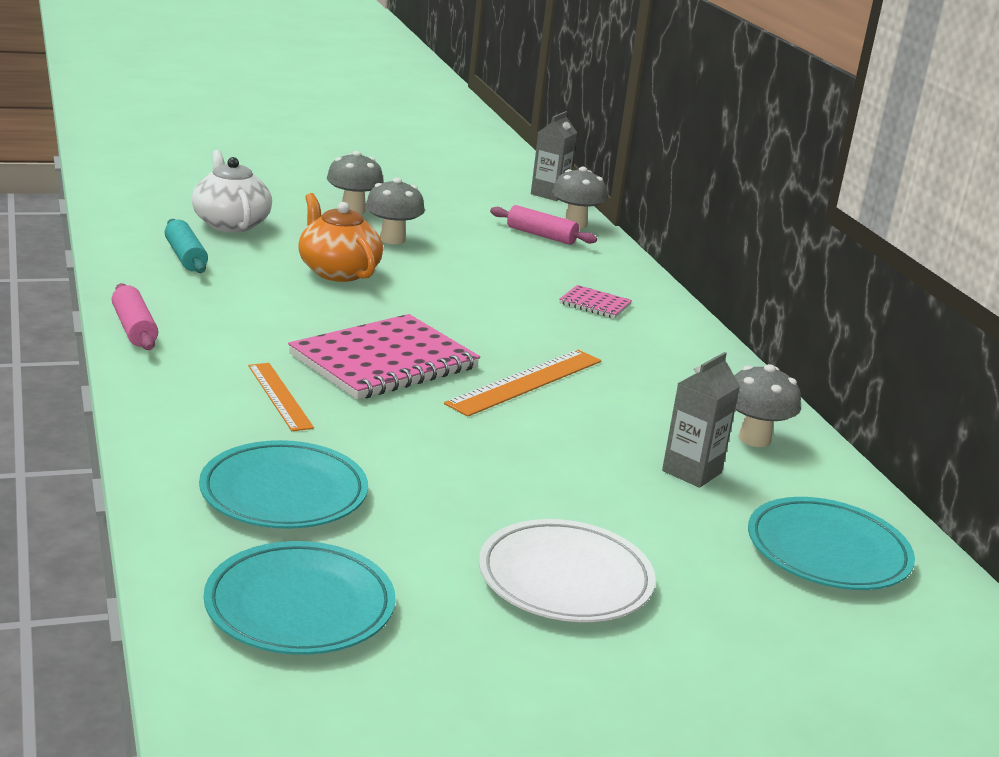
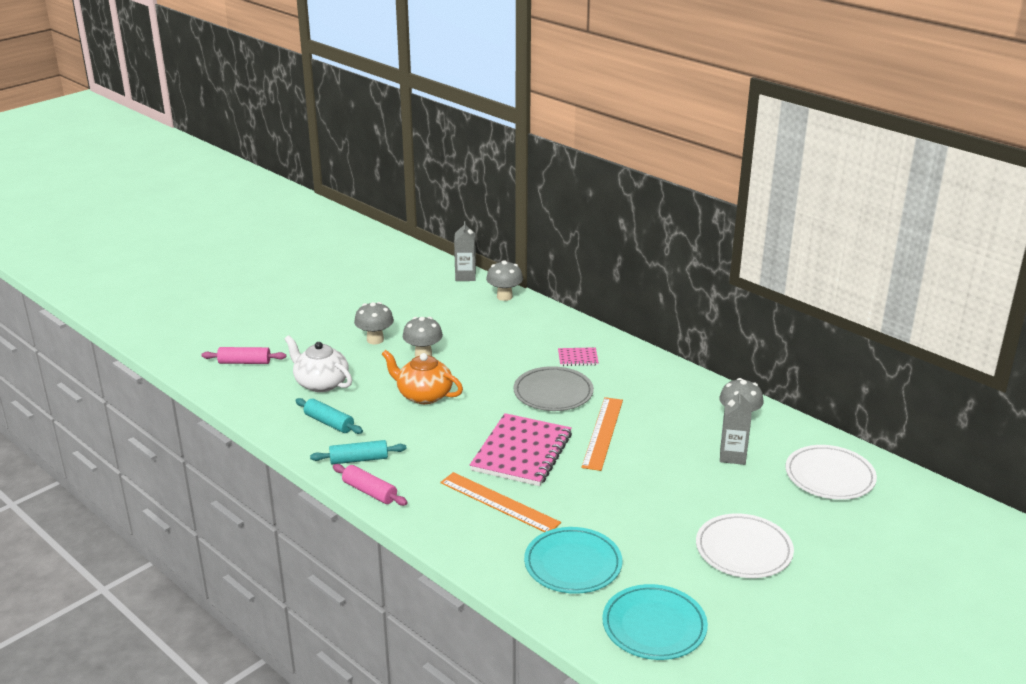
camera: 25 degrees left, 5 degrees up
orange ruler [248,363,314,431] -> orange ruler [440,472,561,532], size x1.50
pink rolling pin [490,205,597,245] -> pink rolling pin moved to [201,347,286,364]
turquoise plate [748,497,915,590] -> white plate [785,445,877,500]
none -> turquoise rolling pin [310,440,406,465]
none -> grey plate [513,366,594,411]

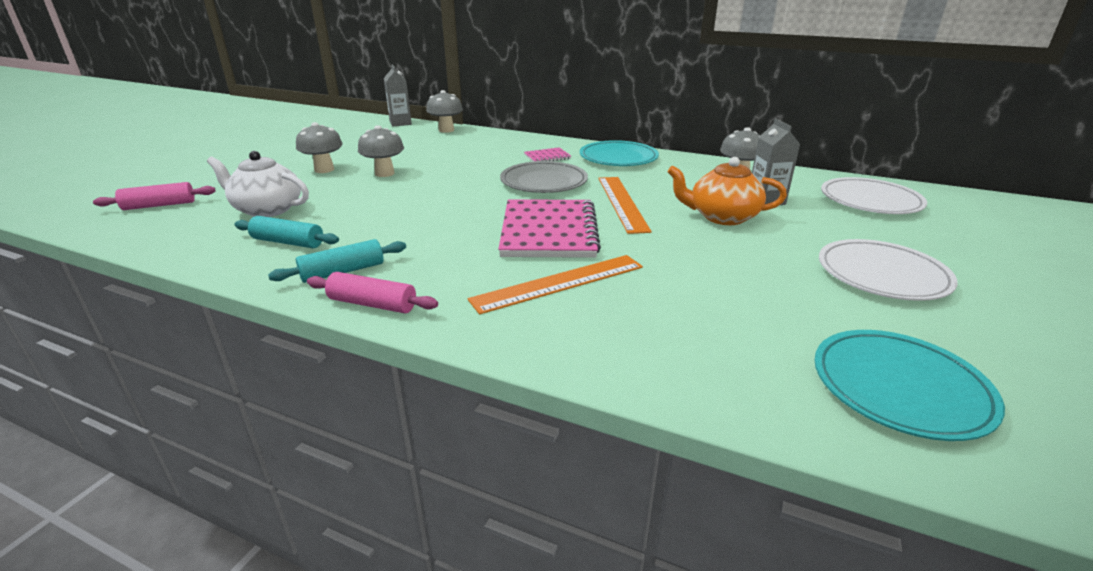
camera: 20 degrees left, 0 degrees up
orange teapot [382,350,463,404] -> orange teapot moved to [667,157,787,225]
orange ruler [440,472,561,532] -> orange ruler turned 45 degrees counterclockwise [468,255,643,314]
turquoise plate [524,527,623,594] -> turquoise plate moved to [580,140,659,166]

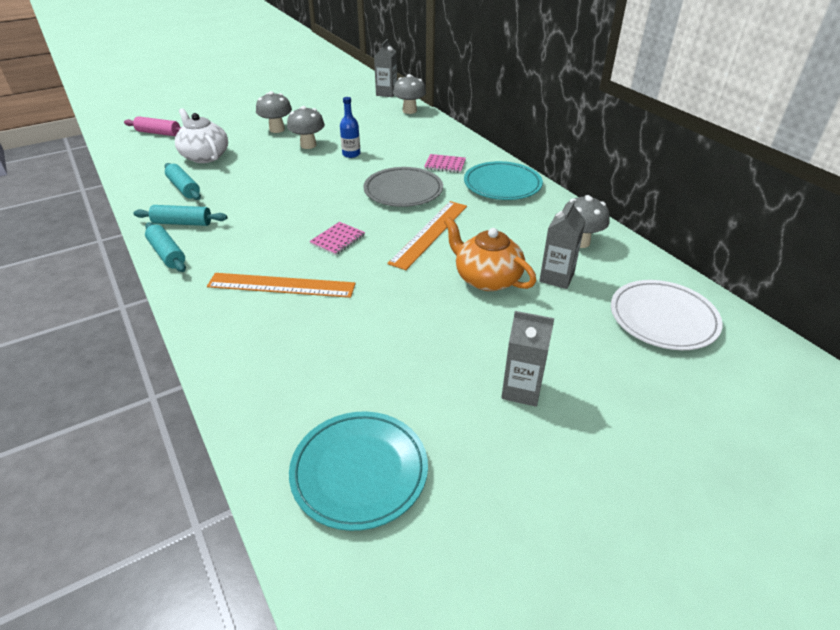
camera: 35 degrees right, 10 degrees up
pink rolling pin [307,272,438,313] -> turquoise rolling pin [145,222,186,272]
pink notebook [498,199,601,258] -> pink notebook [309,222,365,255], size x0.45
white plate [819,239,958,301] -> grey carton [501,311,554,407]
none -> blue bottle [340,97,360,158]

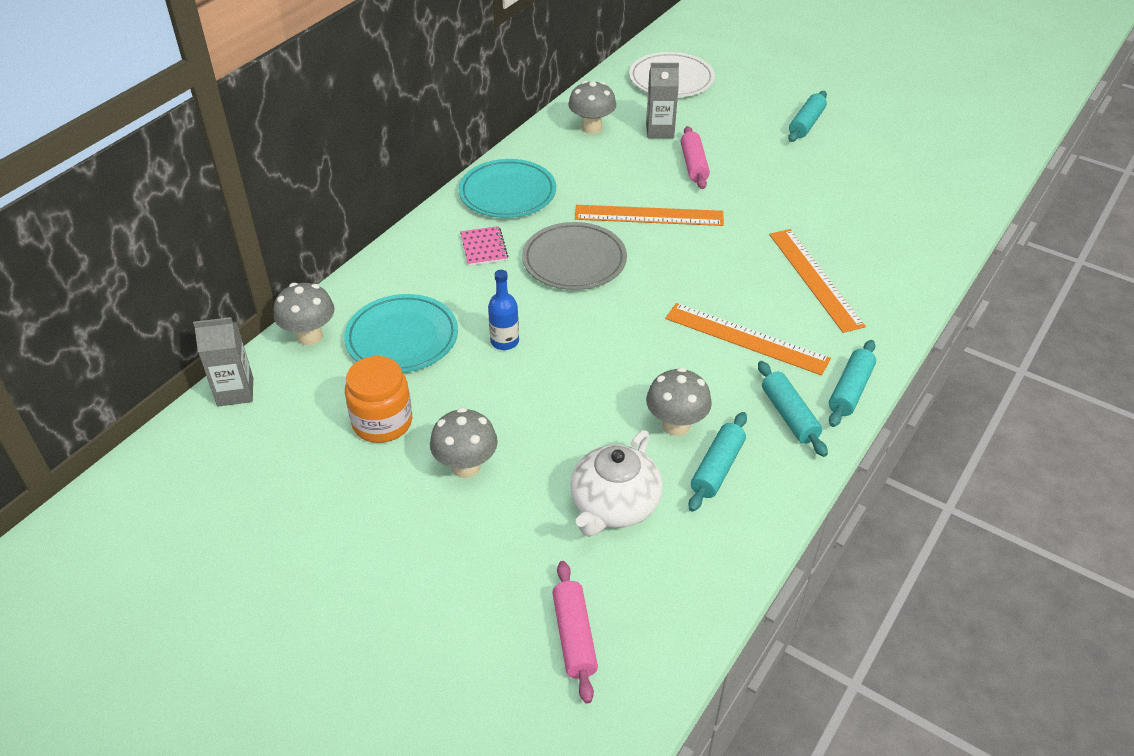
camera: 115 degrees left, 5 degrees up
grey mushroom [287,106,325,149] -> grey mushroom moved to [646,367,712,436]
turquoise plate [289,411,428,531] -> turquoise plate moved to [344,294,458,373]
pink notebook [309,222,365,255] -> none
orange teapot [444,217,536,291] -> pink rolling pin [681,126,710,189]
grey carton [501,311,554,407] -> turquoise rolling pin [788,91,827,142]
none -> orange jar [345,356,412,443]
none -> orange ruler [665,303,831,376]

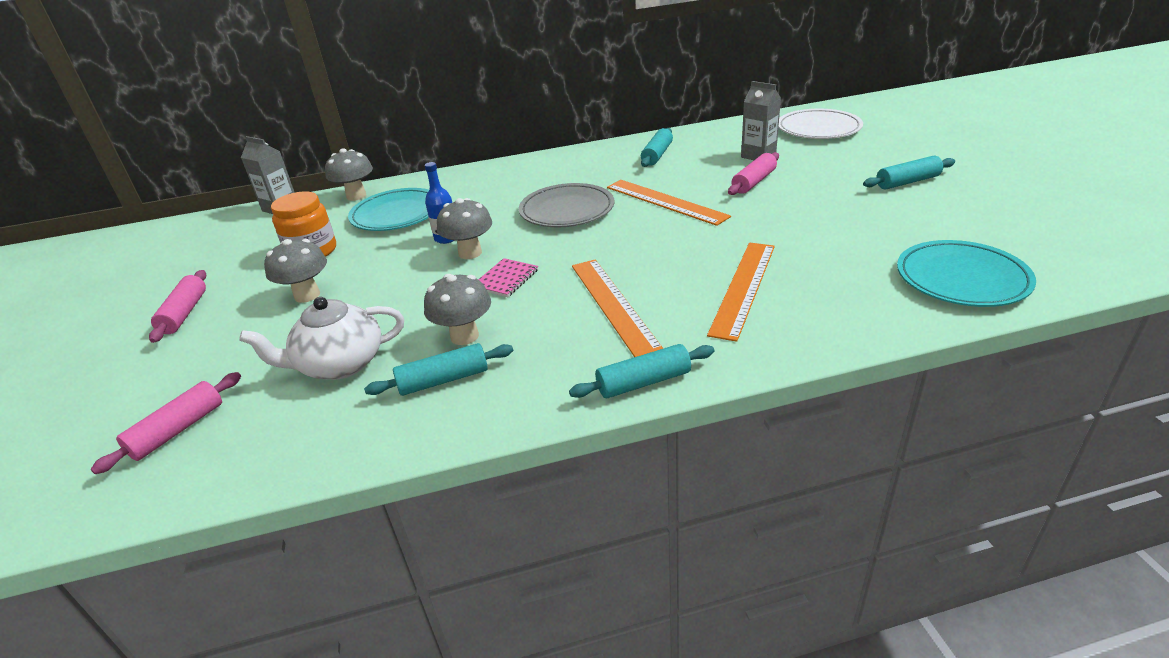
camera: 45 degrees right, 10 degrees down
turquoise plate [459,159,556,218] -> turquoise plate moved to [897,240,1036,307]
pink notebook [460,226,508,266] -> pink notebook moved to [478,258,538,297]
grey mushroom [568,81,616,134] -> grey mushroom moved to [437,198,492,259]
turquoise rolling pin [758,361,828,457] -> turquoise rolling pin moved to [641,128,673,167]
none -> pink rolling pin [149,270,206,343]

